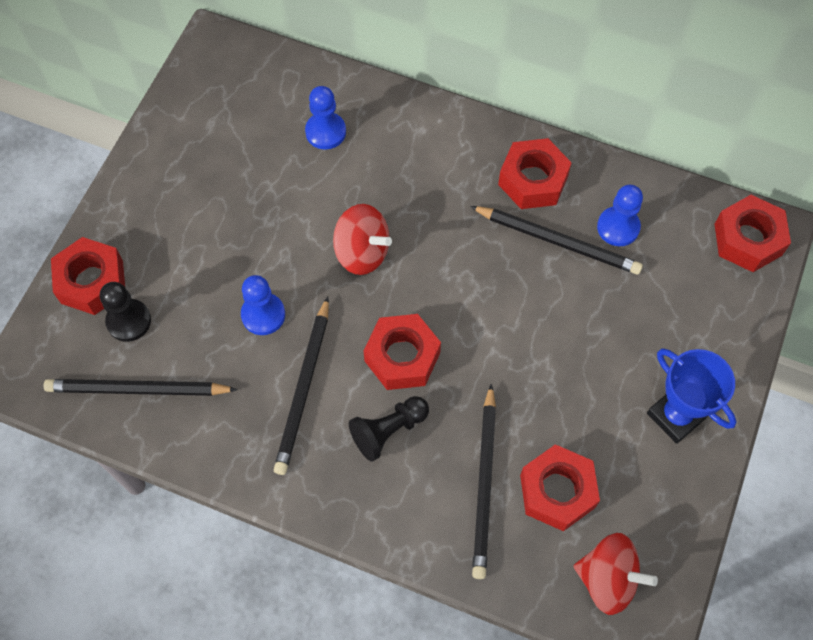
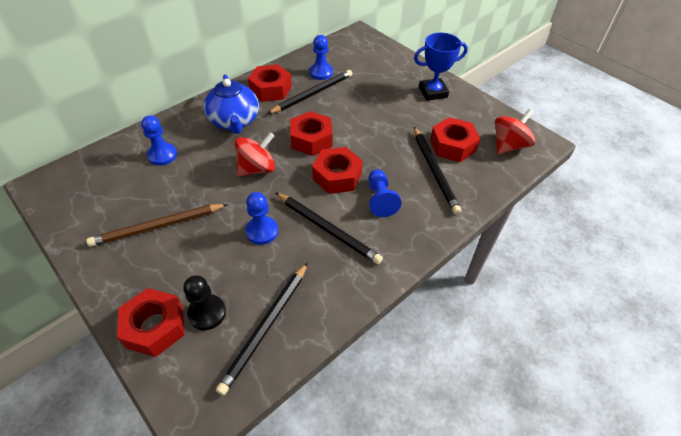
camera: 65 degrees left, 15 degrees down
black pawn [349,396,429,462] -> blue pawn [369,169,402,217]
black pencil [472,384,496,579] -> black pencil turned 45 degrees clockwise [414,127,461,215]
red nut [714,195,791,272] -> red nut moved to [290,111,332,156]
none -> brown pencil [86,204,228,247]
none -> blue teapot [204,74,259,134]

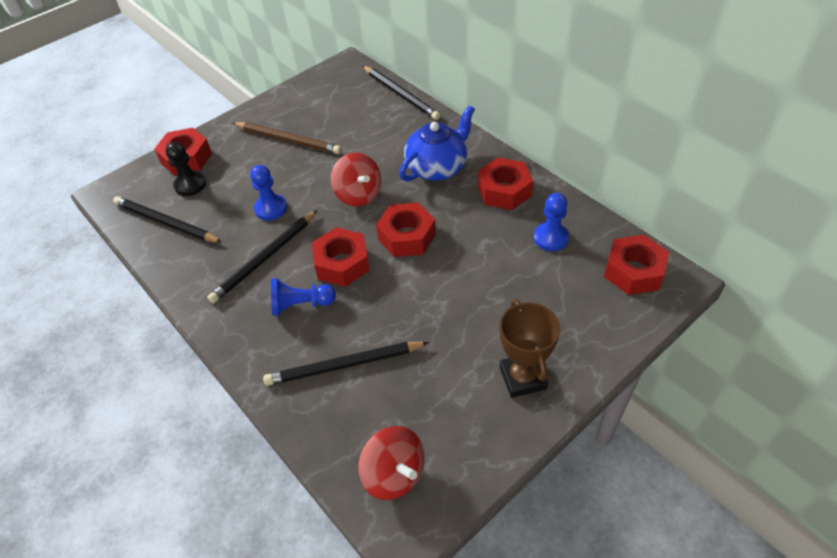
camera: 95 degrees right, 0 degrees up
brown pencil [86,204,228,247] -> brown pencil turned 135 degrees clockwise [233,122,341,154]
blue pawn [141,116,177,166] -> none
blue teapot [204,74,259,134] -> blue teapot turned 150 degrees clockwise [399,105,475,181]
black pencil [267,70,352,114] -> black pencil moved to [363,66,440,120]
blue trophy [414,33,468,101] -> brown trophy [499,299,561,398]
red nut [430,117,480,162] -> red nut moved to [604,235,669,295]

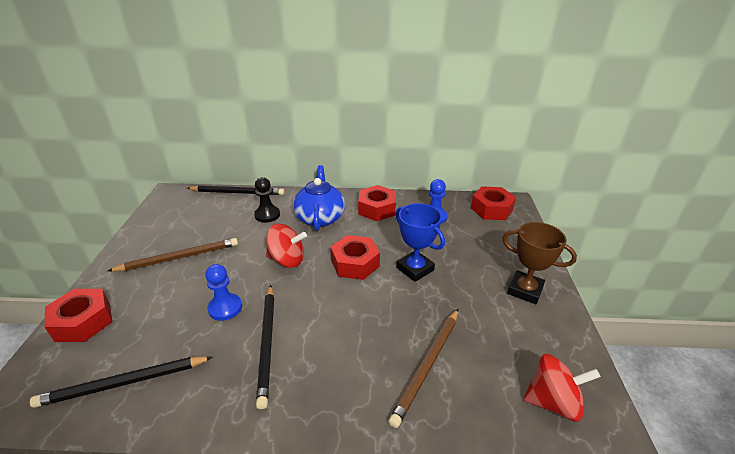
camera: 50 degrees left, 15 degrees down
black pawn [166,142,206,196] -> black pawn moved to [254,177,280,223]
black pencil [263,342,429,386] -> brown pencil [388,309,458,428]
blue pawn [271,278,336,316] -> none
red nut [312,227,370,287] -> none
none -> blue trophy [395,203,445,282]

